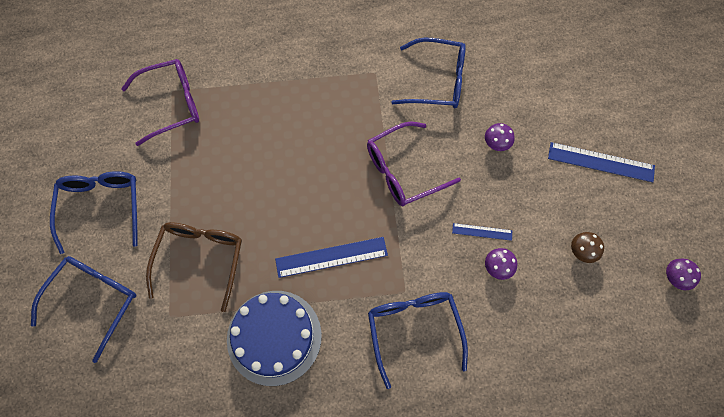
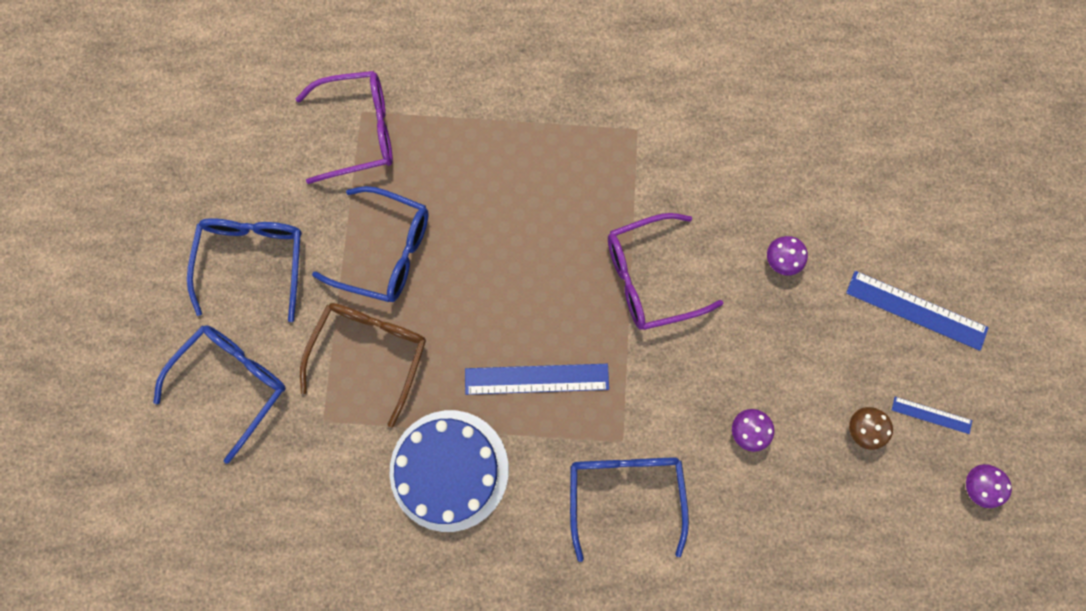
camera: 10 degrees right, 10 degrees up
blue glasses [391,38,466,108] -> blue glasses moved to [312,186,429,302]
blue ruler [452,223,512,241] -> blue ruler moved to [892,397,972,434]

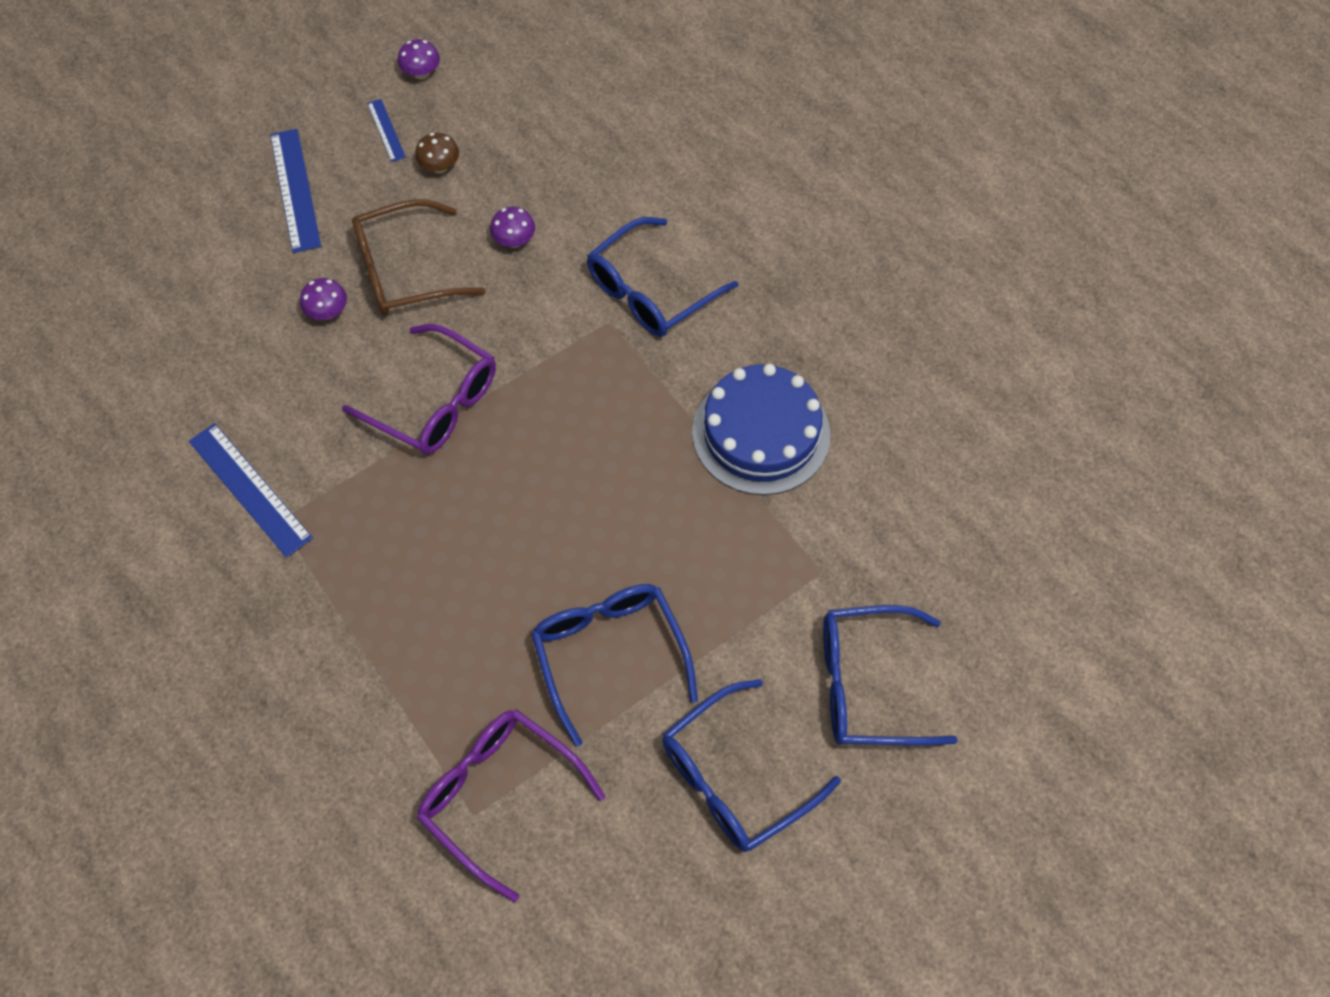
camera: 130 degrees left, 15 degrees down
brown glasses [300,303,426,428] -> brown glasses moved to [352,199,486,315]
blue ruler [465,364,609,395] -> blue ruler moved to [189,423,313,558]

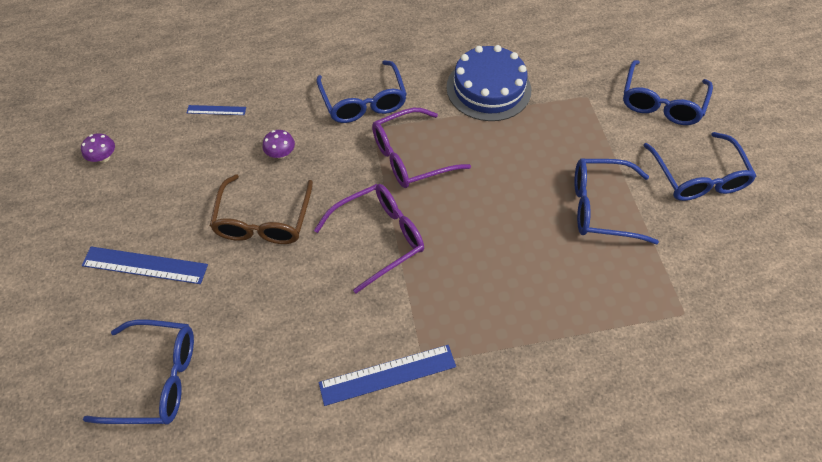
camera: 65 degrees left, 5 degrees down
purple mushroom [300,278,347,320] -> none
blue ruler [367,99,406,162] -> blue ruler moved to [187,105,246,115]
brown mushroom [415,133,459,173] -> none
purple glasses [417,709,605,902] -> purple glasses moved to [372,108,471,188]
none -> blue glasses [83,320,194,425]

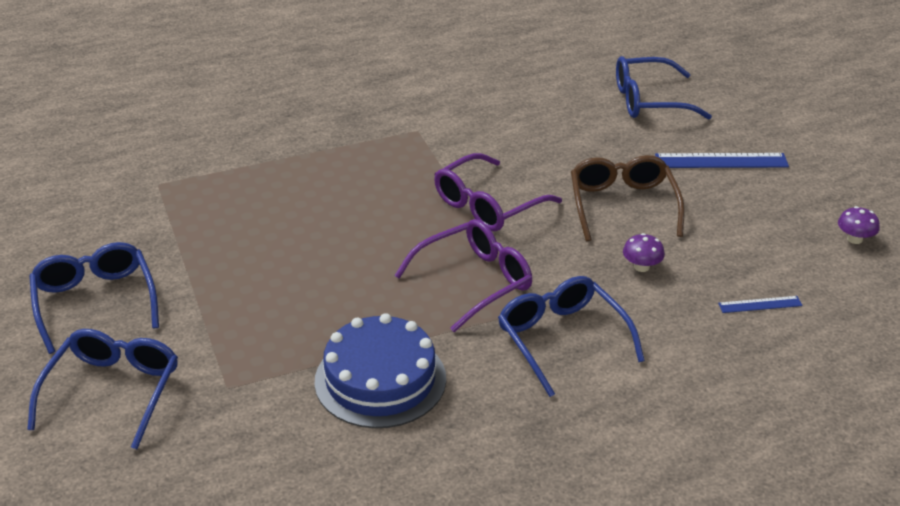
camera: 170 degrees right, 20 degrees down
blue ruler [319,345,456,406] -> none
blue glasses [574,159,659,244] -> none

